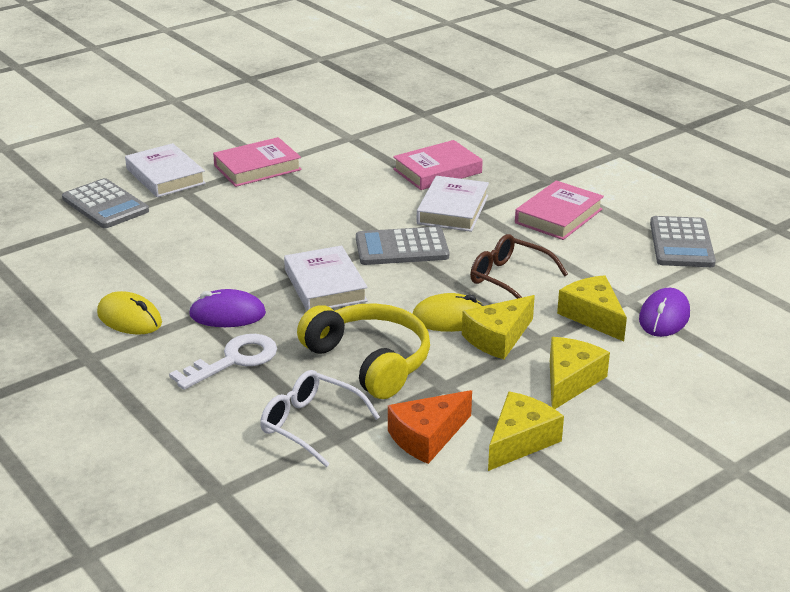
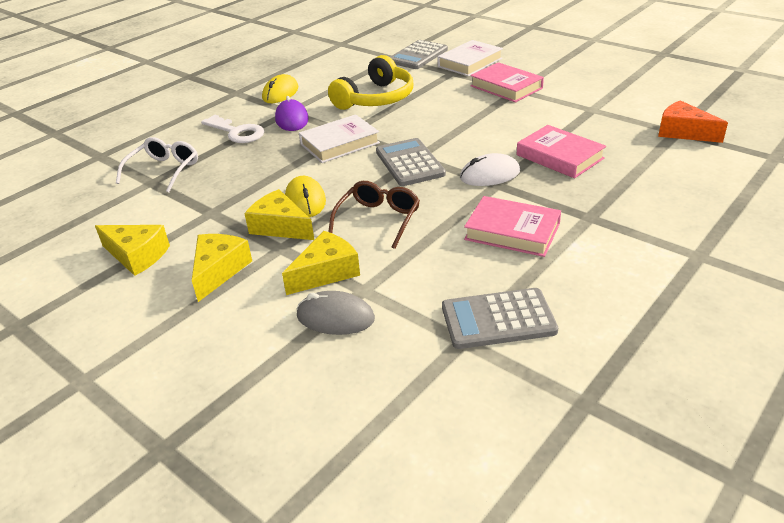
camera: 80 degrees right, 5 degrees up
yellow headphones [297,303,430,399] -> yellow headphones moved to [328,55,414,110]
orange cheese [388,390,472,464] -> orange cheese moved to [658,100,728,143]
white book [417,176,489,232] -> white mouse [460,153,520,186]
yellow cheese [550,337,610,409] -> yellow cheese turned 90 degrees counterclockwise [192,234,252,302]
purple mouse [639,288,690,337] -> grey mouse [297,291,375,335]

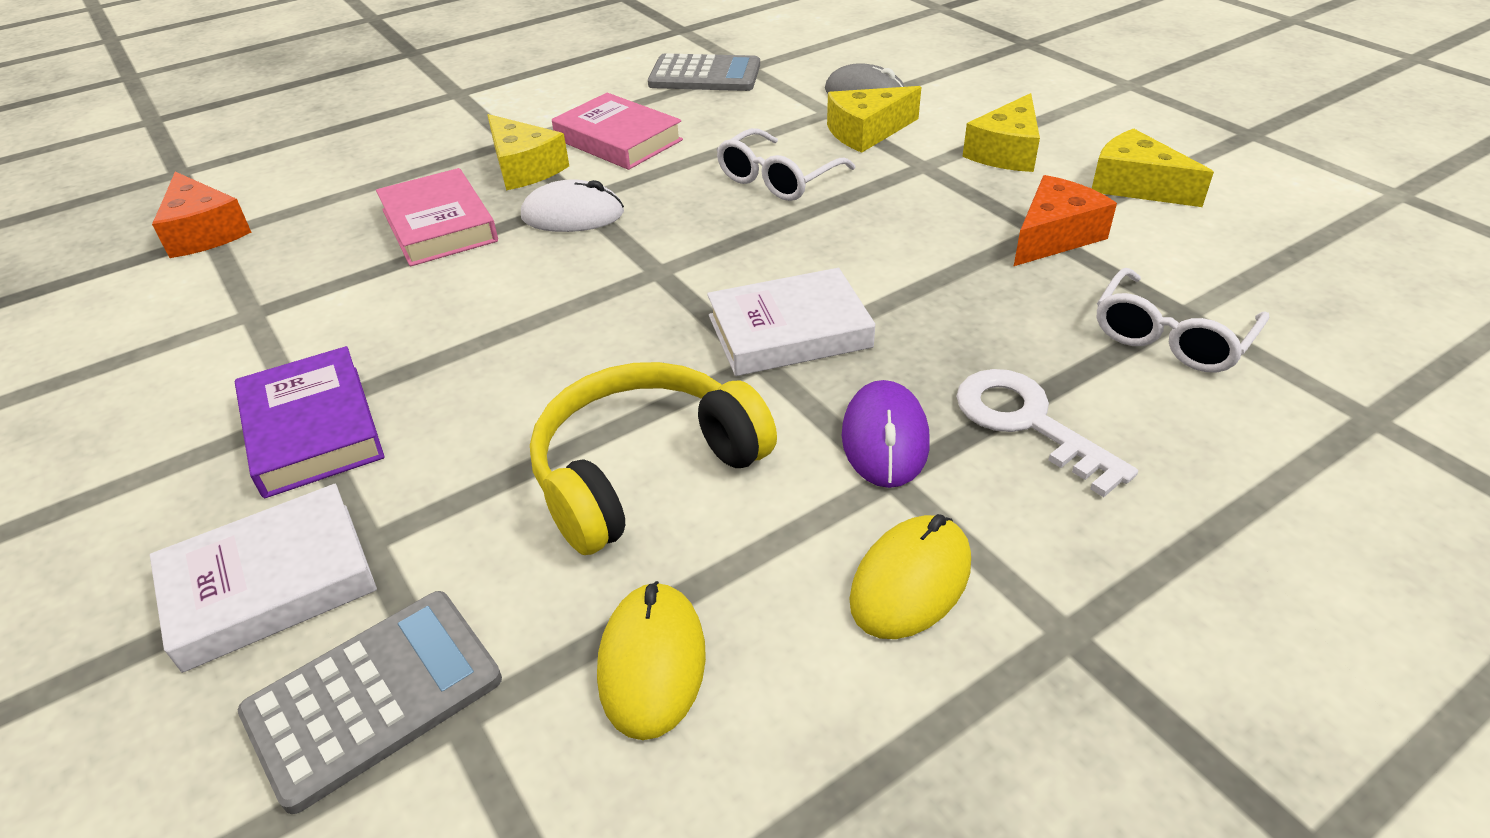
camera: 165 degrees left, 5 degrees up
yellow cheese [244,189,314,240] -> yellow cheese moved to [487,114,569,191]
yellow mouse [285,176,326,217] -> yellow mouse moved to [597,581,706,740]
brown glasses [328,181,420,249] -> white glasses [717,128,855,201]
grey calculator [376,138,446,186] -> none
pink book [470,62,544,102] -> purple book [235,346,385,498]
none -> orange cheese [1014,175,1117,266]

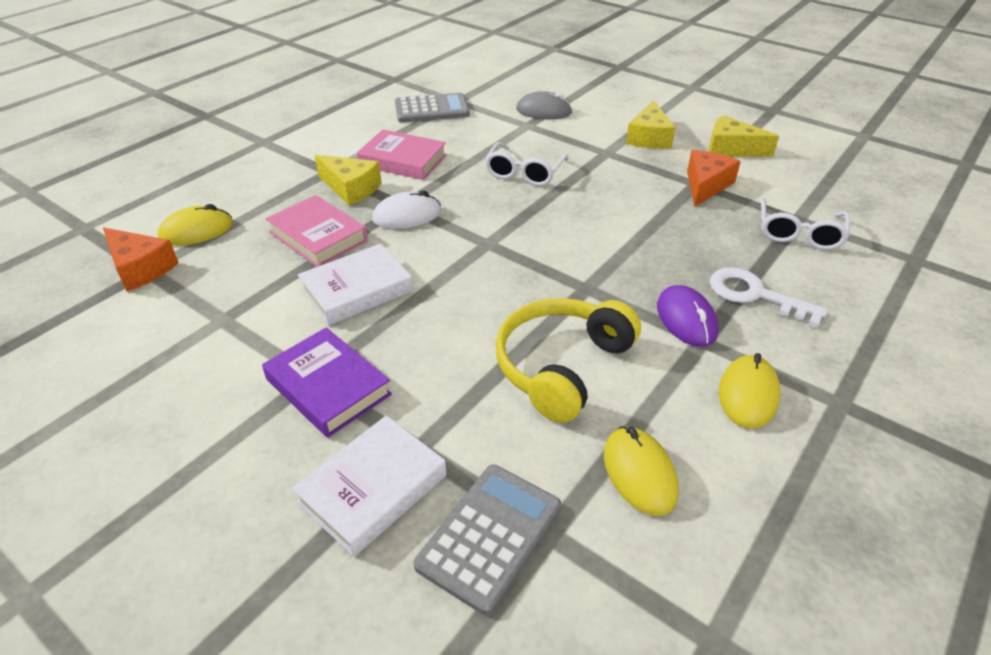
camera: 20 degrees left, 0 degrees up
white book [707,268,875,376] -> white book moved to [298,244,413,325]
yellow cheese [827,86,921,153] -> none
none -> yellow mouse [157,204,233,246]

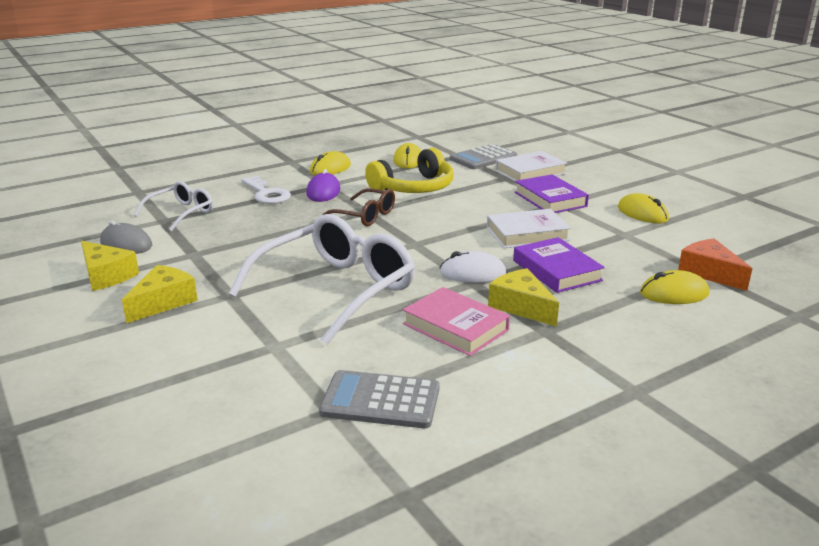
camera: 160 degrees left, 15 degrees down
pink book [265,195,368,267] -> purple book [513,237,605,293]
white glasses [485,142,568,186] -> white glasses [228,214,415,345], size x1.88
grey mouse [516,91,573,119] -> grey mouse moved to [100,221,152,254]
orange cheese [687,150,741,207] -> none
none -> brown glasses [322,188,395,226]
none -> yellow mouse [618,193,669,223]

